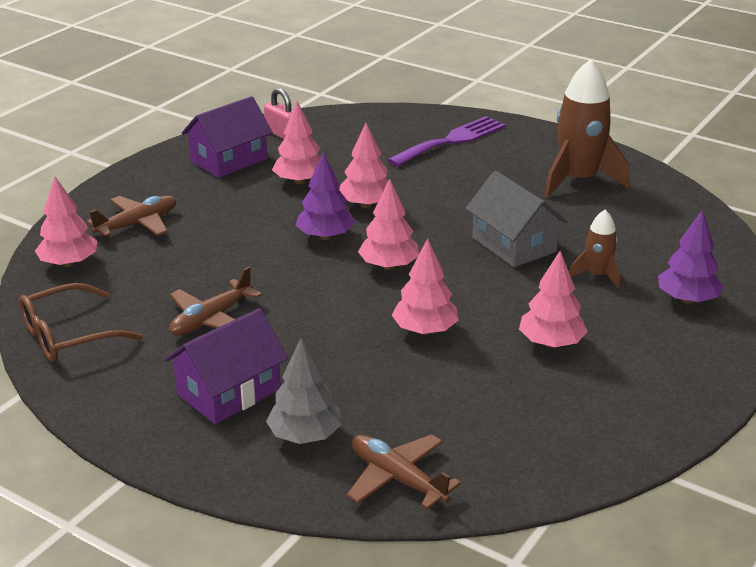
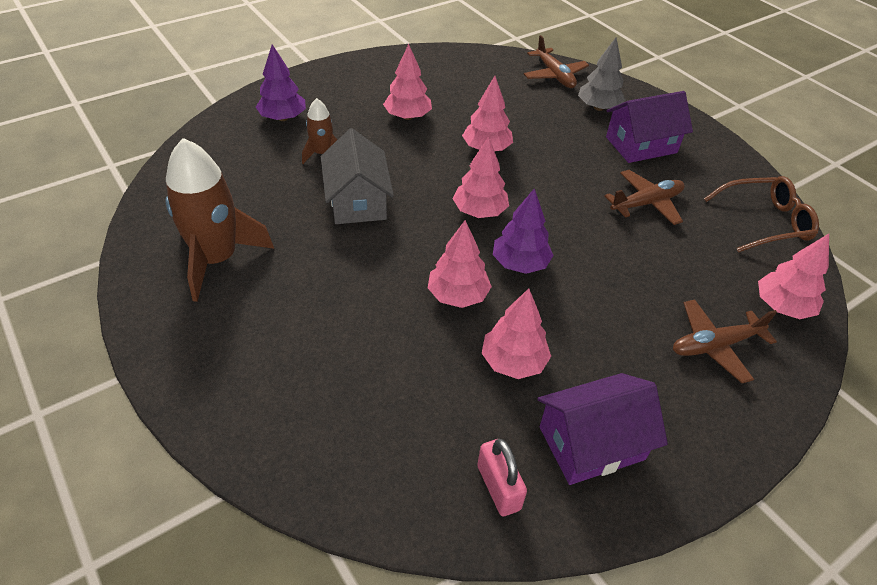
camera: 160 degrees left, 15 degrees up
purple fork [387,116,505,167] -> none

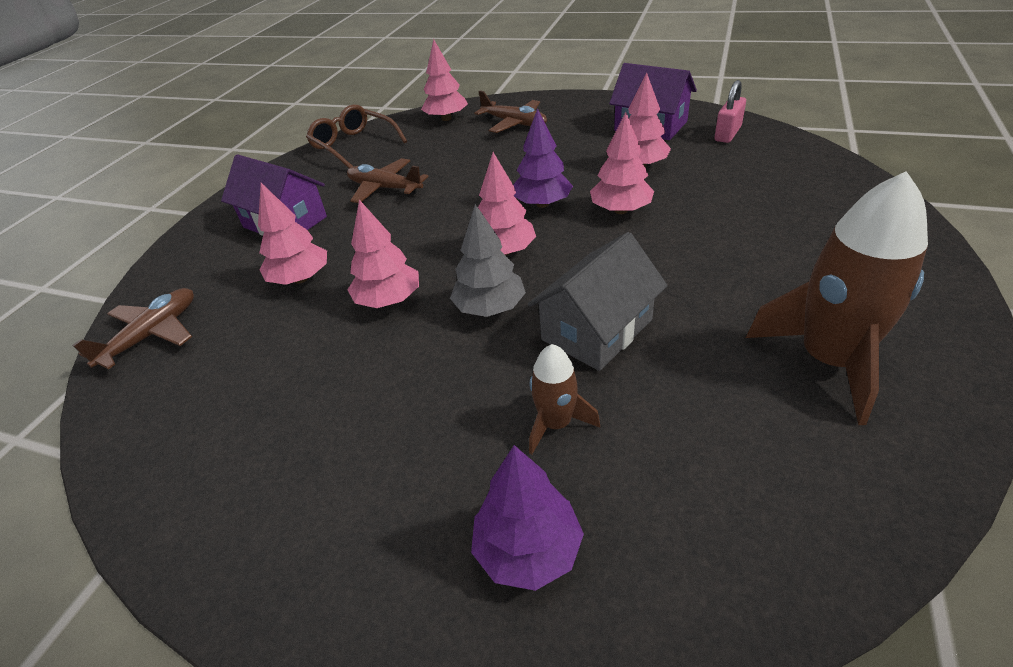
camera: 120 degrees left, 5 degrees down
pink tree [383,44,432,120] -> pink tree moved to [258,183,327,285]
grey tree [578,37,626,111] -> grey tree moved to [450,204,526,317]

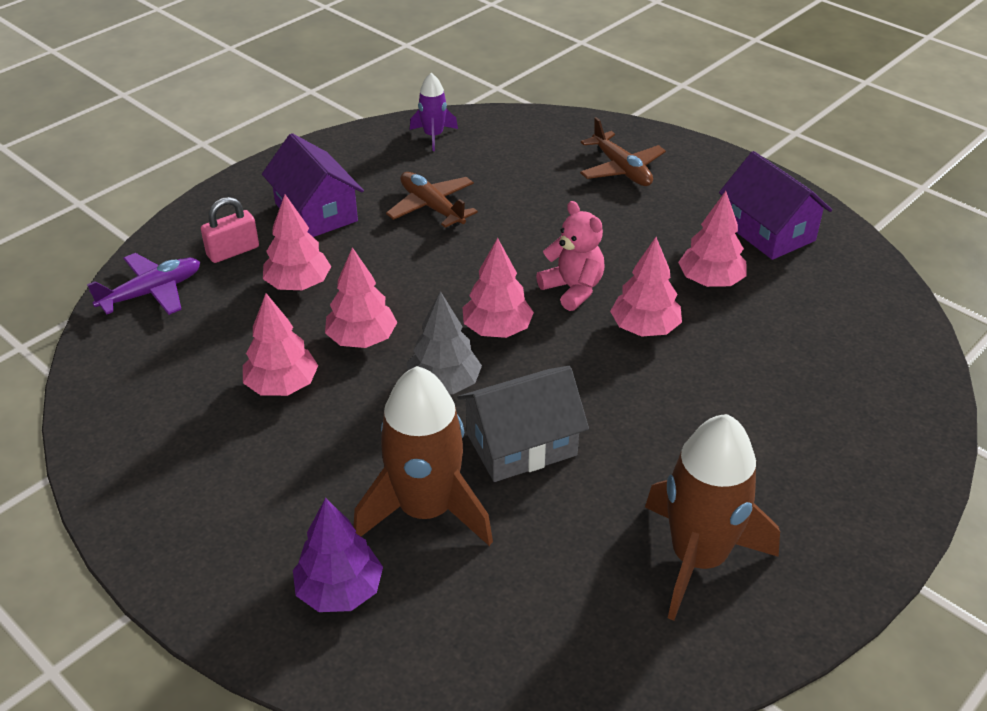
camera: 20 degrees right, 0 degrees up
brown plane [72,288,194,370] -> purple plane [87,253,200,315]
brown glasses [306,104,407,168] -> purple rocket [410,73,458,151]
pink tree [421,39,468,121] -> pink tree moved to [243,293,318,396]
purple tree [513,108,573,208] -> pink teddy bear [536,201,604,311]
brown rocket [529,344,600,454] -> brown rocket [354,366,493,546], size x1.94
pink padlock [714,80,746,143] -> pink padlock moved to [201,197,259,263]

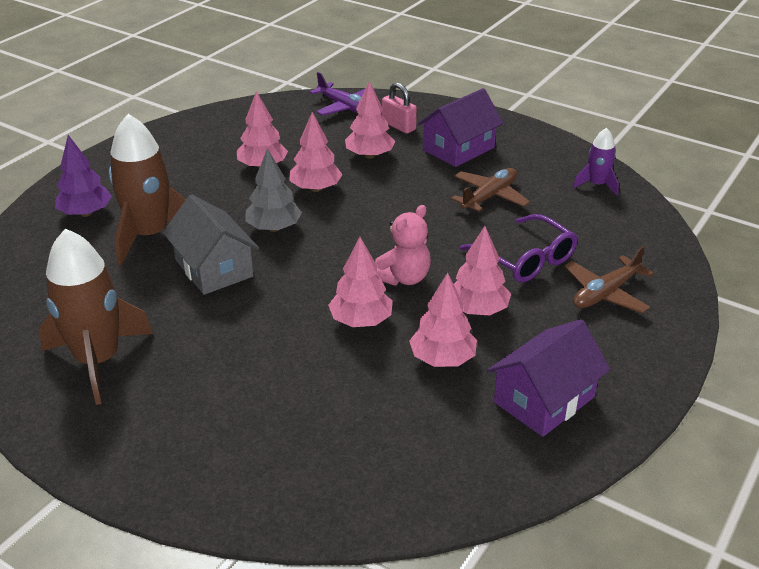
camera: 80 degrees right, 5 degrees down
pink tree [462,238,534,338] -> pink tree moved to [454,226,511,315]
none -> purple glasses [460,214,578,283]

